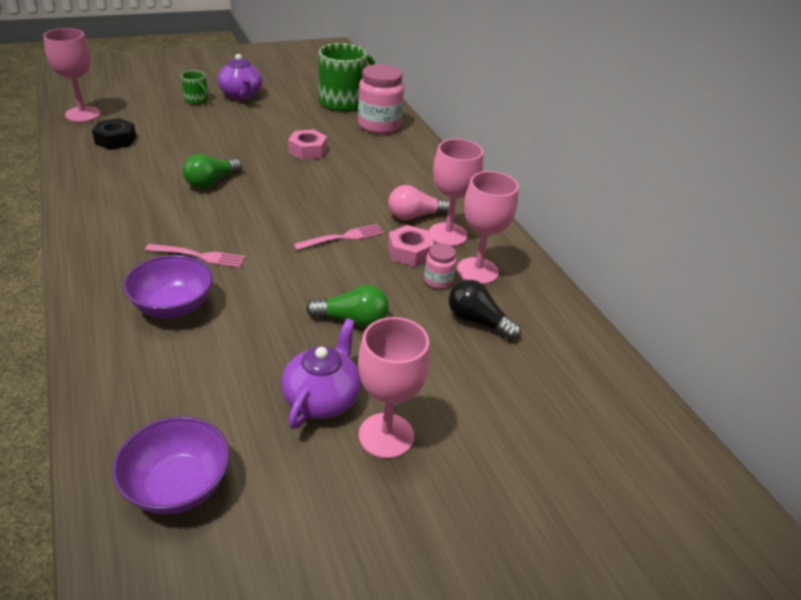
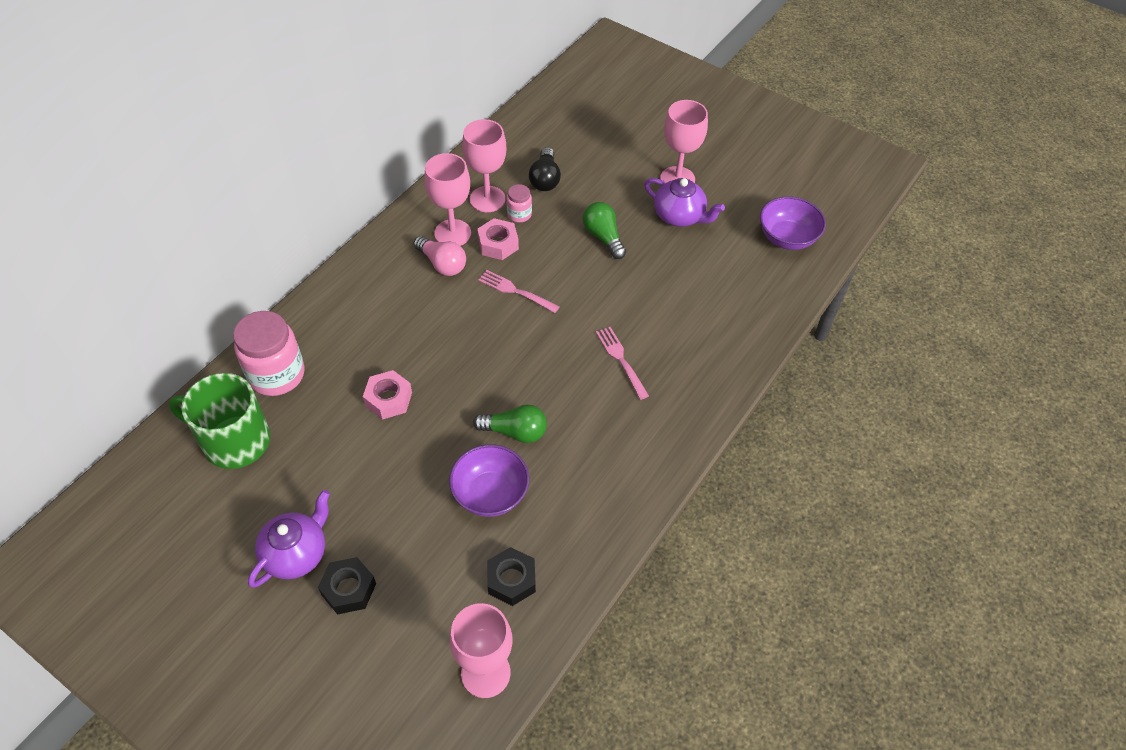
camera: 120 degrees left, 15 degrees up
purple bowl [123,255,213,318] -> purple bowl moved to [449,444,529,517]
green mug [181,70,208,104] -> black nut [318,557,376,615]
purple teapot [282,318,361,429] -> purple teapot turned 135 degrees counterclockwise [644,178,725,227]

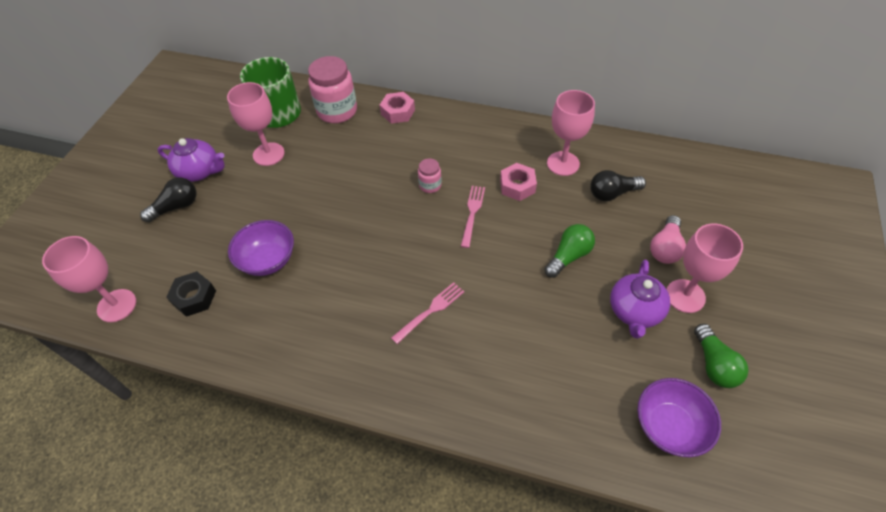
camera: 75 degrees right, 0 degrees up
black nut [318,557,376,615] -> black light bulb [140,178,196,222]
pink nut [363,370,412,420] -> pink nut moved to [380,92,415,124]
pink light bulb [413,236,466,276] -> pink light bulb moved to [650,215,686,264]
pink goblet [424,153,471,246] -> pink goblet moved to [227,82,285,166]
green light bulb [473,405,547,443] -> green light bulb moved to [694,324,749,388]
pink jar [507,184,532,222] -> pink jar moved to [418,159,442,193]

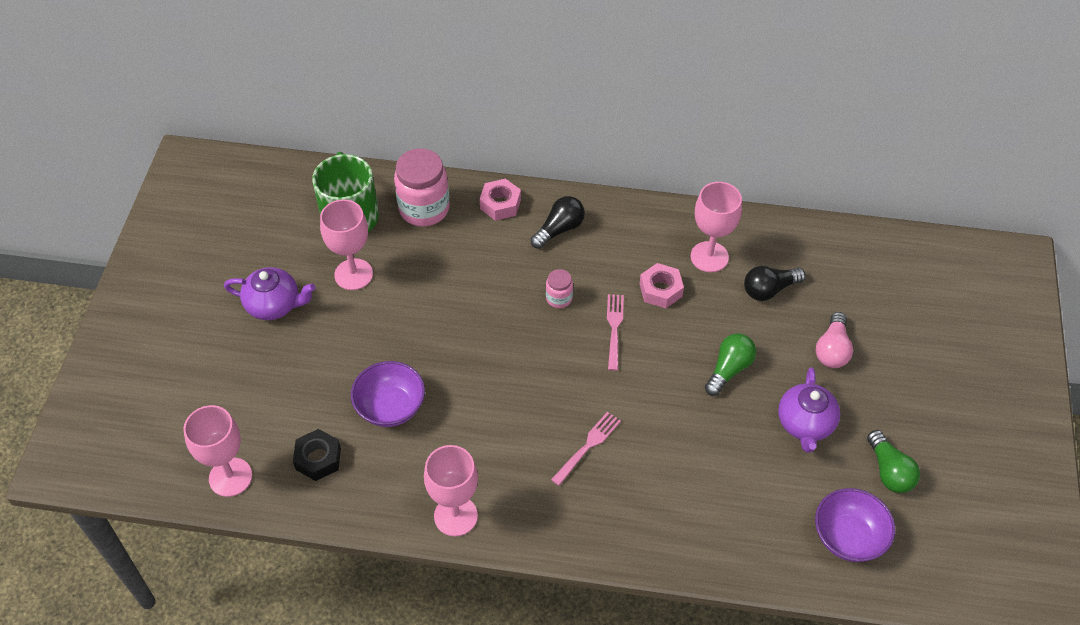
camera: 10 degrees left, 0 degrees up
black light bulb [140,178,196,222] -> black light bulb moved to [531,196,585,249]
pink goblet [667,224,743,313] -> pink goblet moved to [424,445,478,536]

